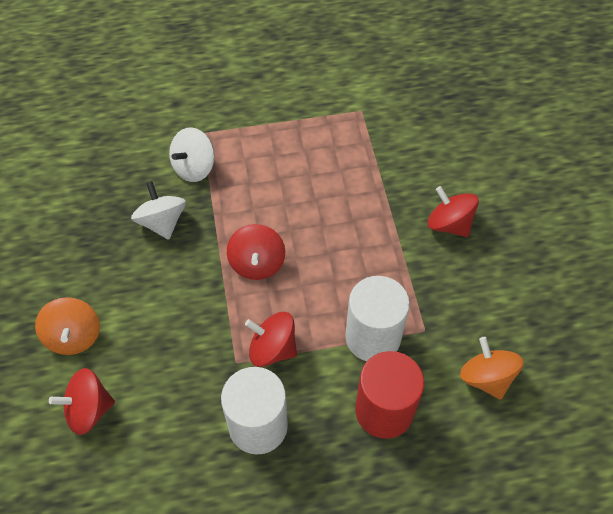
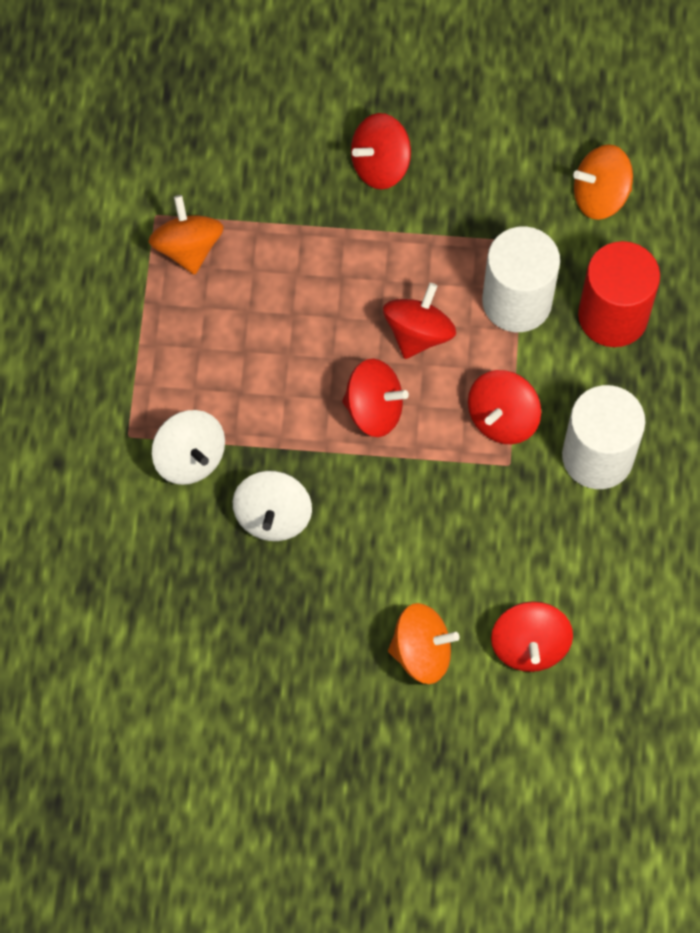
camera: 75 degrees left, 10 degrees up
white spinning top [131,181,186,240] -> white spinning top turned 75 degrees counterclockwise [232,471,312,541]
none -> orange spinning top [149,195,224,275]
none -> red spinning top [383,283,456,359]

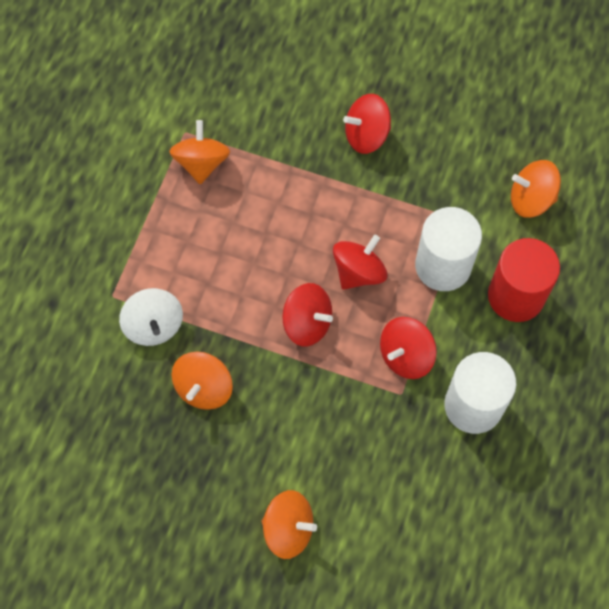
camera: 15 degrees right, 0 degrees up
white spinning top [232,471,312,541] -> orange spinning top [172,352,233,410]
red spinning top [491,601,573,672] -> none

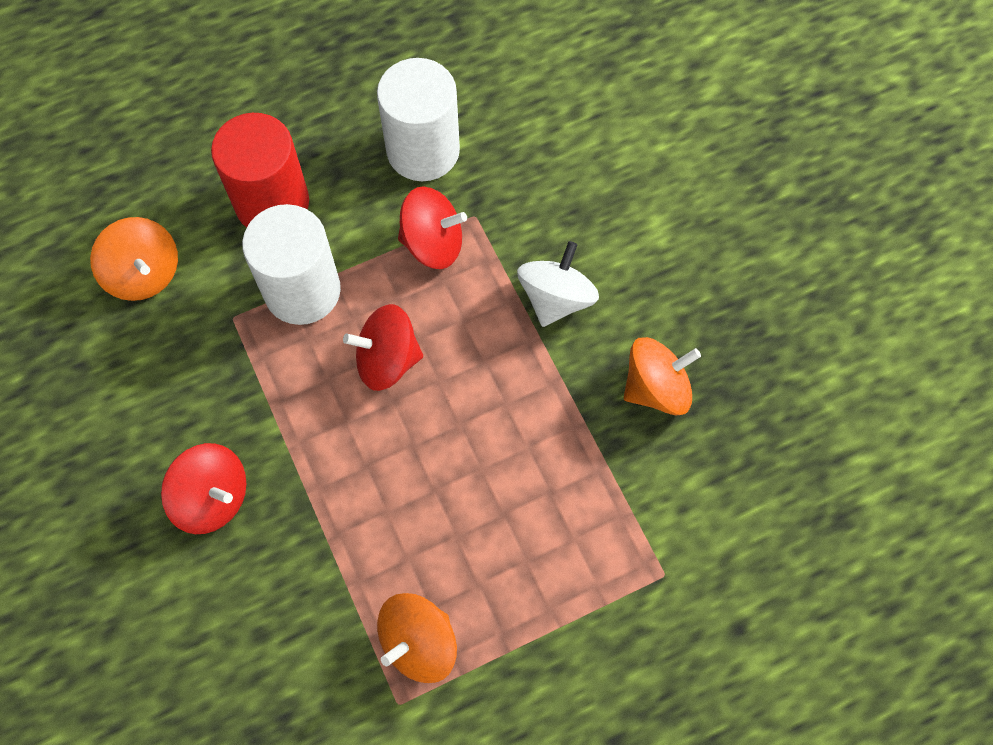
camera: 135 degrees left, 0 degrees up
white spinning top [119,288,183,346] -> white spinning top moved to [517,241,599,327]
orange spinning top [261,490,317,559] -> none
red spinning top [282,283,333,347] -> none

